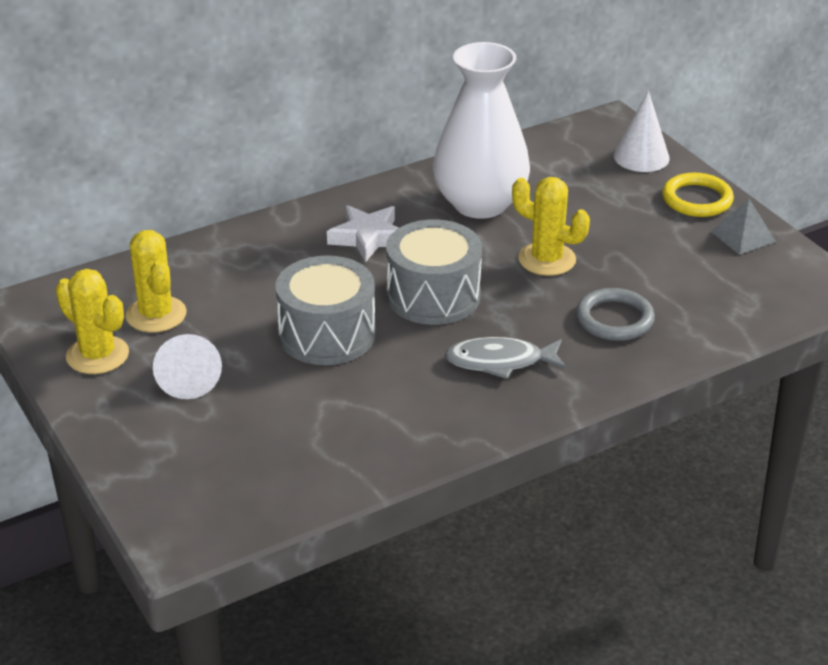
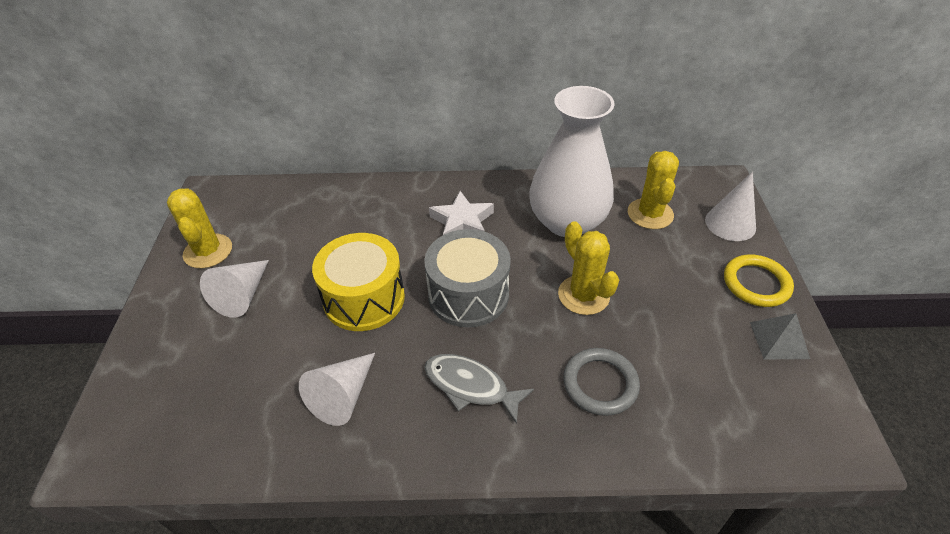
camera: 30 degrees right, 10 degrees up
yellow cactus [126,230,187,333] -> yellow cactus moved to [628,151,679,229]
grey drum [276,255,376,365] -> yellow drum [312,233,405,331]
none -> white cone [299,353,375,426]

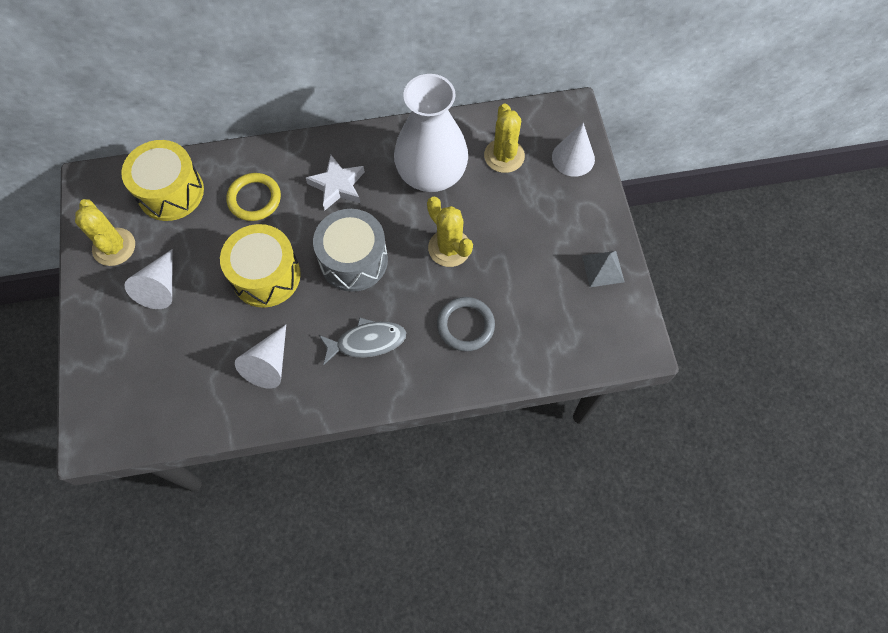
camera: 10 degrees left, 20 degrees up
grey fish [424,354,534,424] -> grey fish turned 150 degrees clockwise [319,317,406,365]
yellow ring [724,255,794,307] -> yellow ring moved to [226,173,281,221]
none -> yellow drum [121,140,204,221]

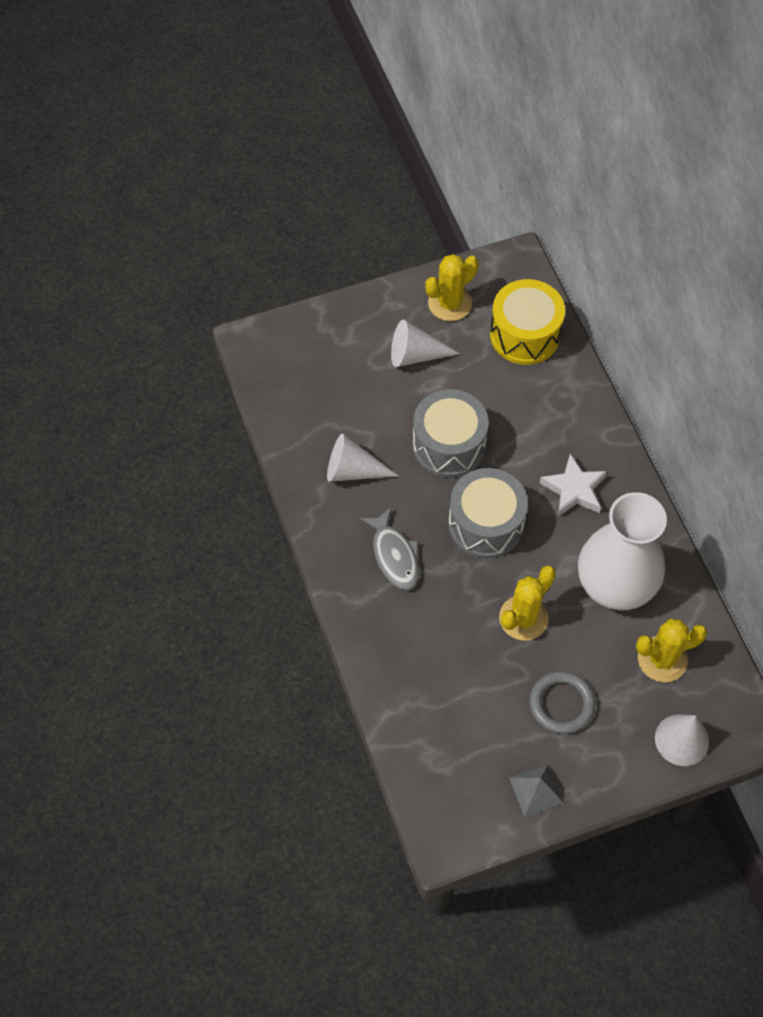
camera: 80 degrees right, 5 degrees down
yellow drum [220,224,301,308] -> grey drum [412,389,489,478]
yellow ring [226,173,281,221] -> none
grey ring [437,297,495,352] -> grey ring moved to [529,671,595,734]

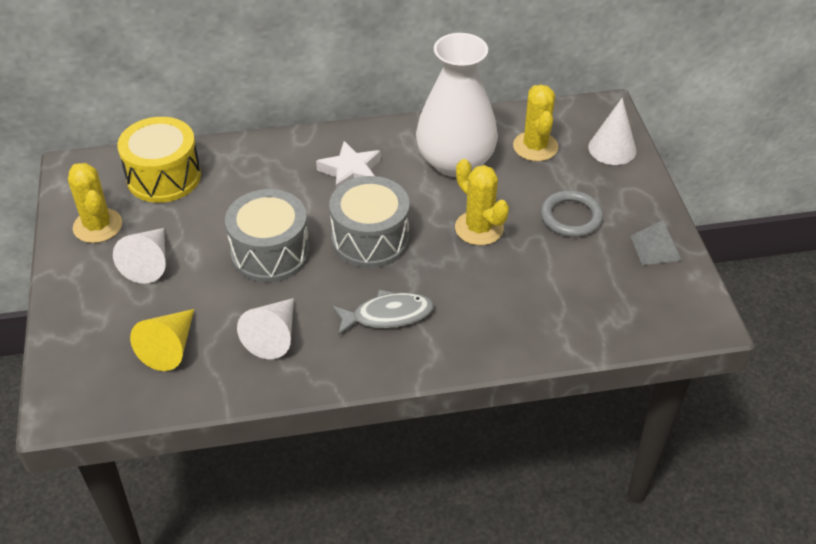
camera: 80 degrees left, 15 degrees down
none -> yellow cone [130,309,194,371]

